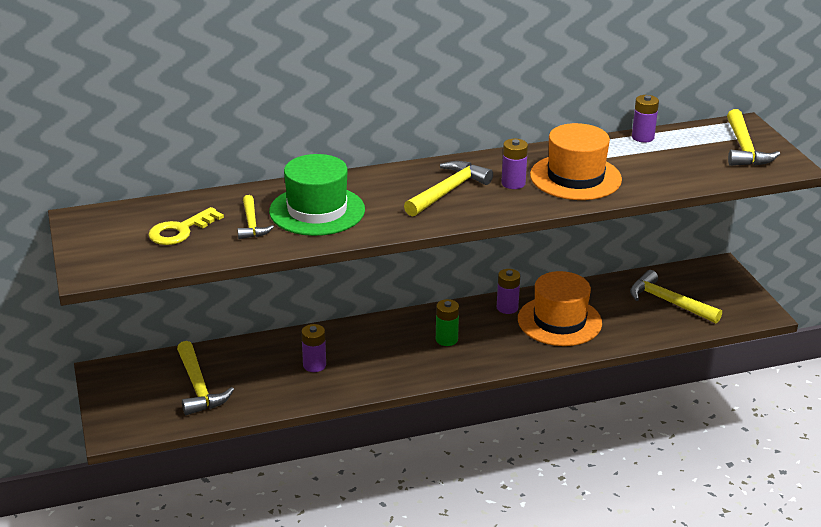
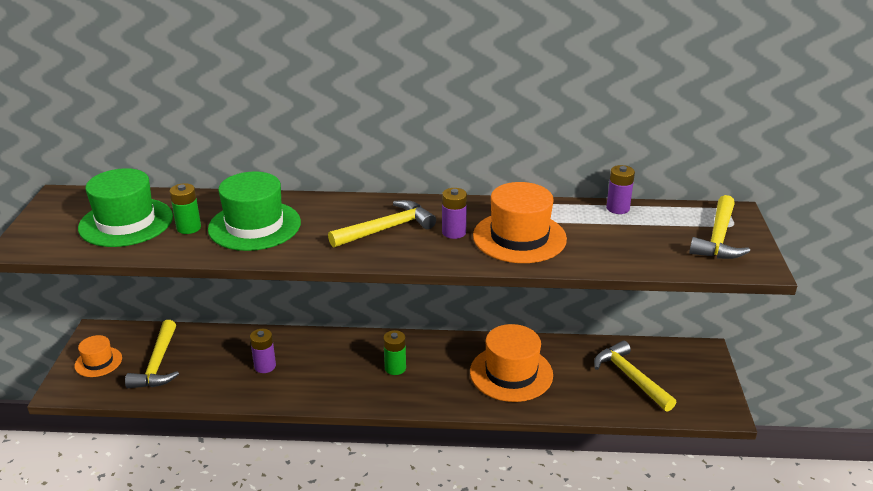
camera: 20 degrees right, 0 degrees up
yellow key [148,207,224,245] -> green hat [78,168,173,247]
yellow hammer [237,195,274,239] -> green battery [170,183,201,234]
purple battery [497,269,520,314] -> none
none -> orange hat [75,335,122,377]

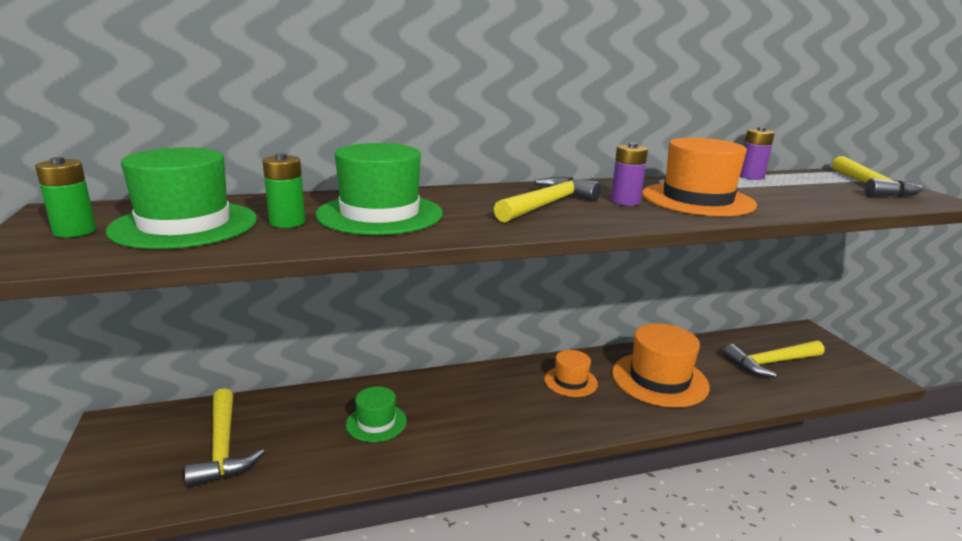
camera: 20 degrees left, 10 degrees down
orange hat [75,335,122,377] -> orange hat moved to [544,350,598,397]
purple battery [250,329,276,373] -> green hat [346,386,407,442]
green battery [383,330,406,375] -> green battery moved to [35,157,96,237]
yellow hammer [594,340,677,412] -> yellow hammer turned 60 degrees counterclockwise [723,340,824,378]

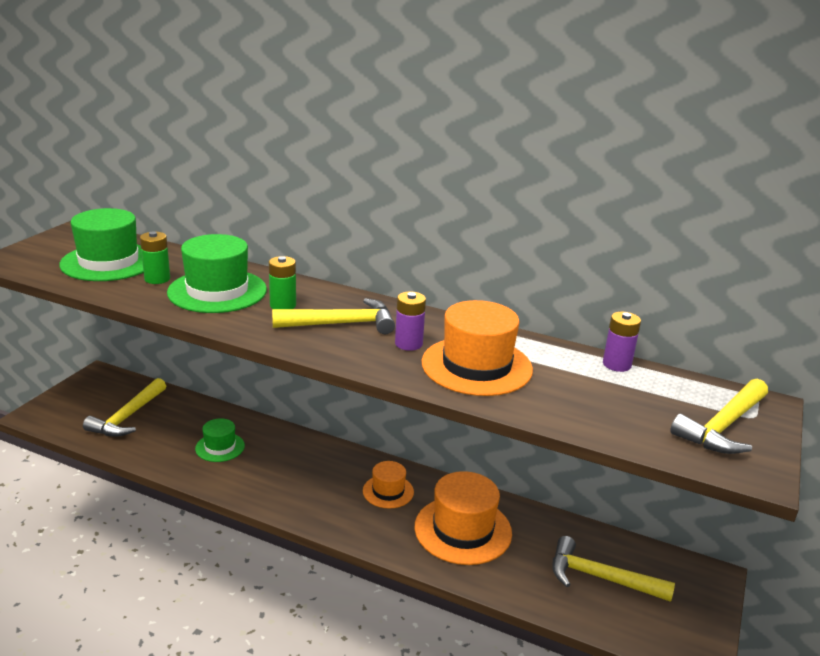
camera: 40 degrees right, 5 degrees up
green battery [35,157,96,237] -> green battery moved to [269,256,296,309]

